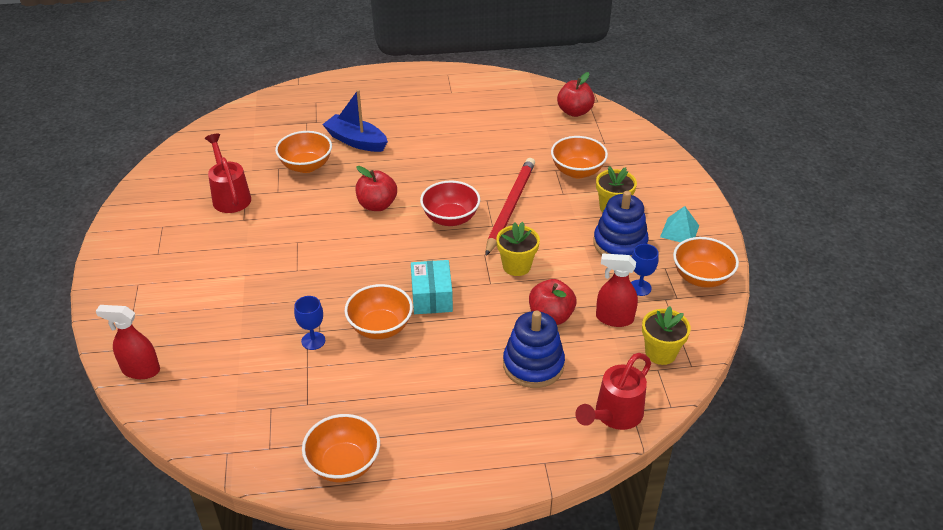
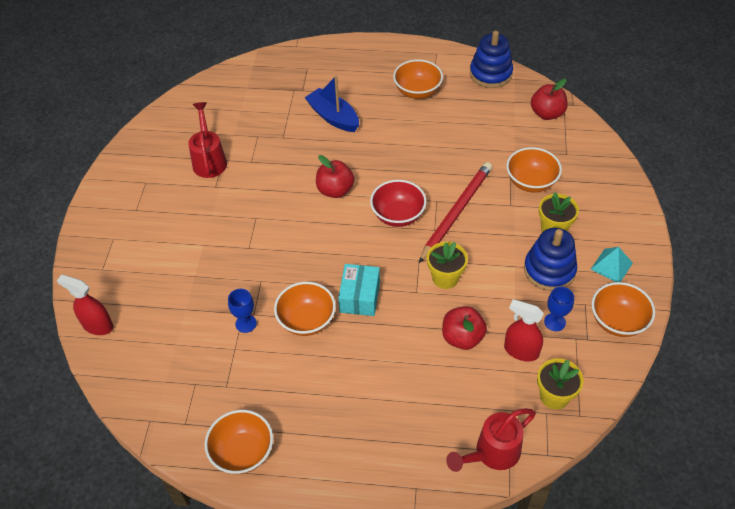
camera: 15 degrees right, 10 degrees up
orange bowl [275,131,332,173] -> orange bowl moved to [393,59,443,99]
blue stacking toy [503,310,565,388] -> blue stacking toy moved to [470,31,513,88]

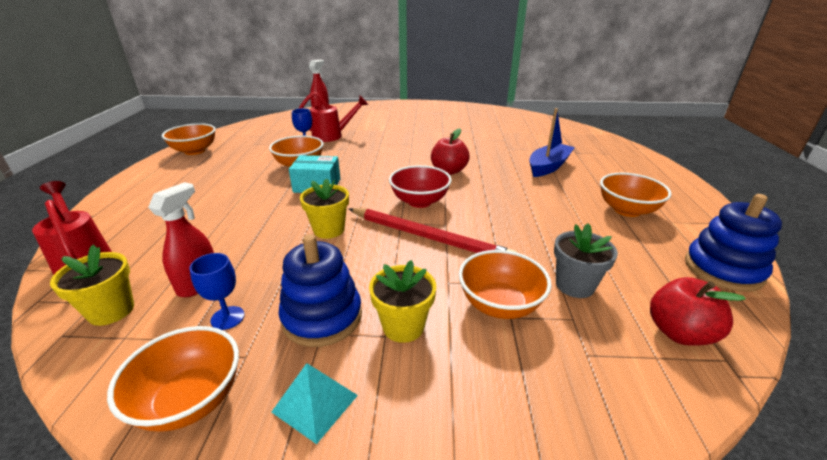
camera: 85 degrees right, 20 degrees down
red watering can [188,102,227,178] -> red watering can moved to [298,92,368,142]
red apple [442,306,487,350] -> none
none -> grey flower pot [554,223,618,298]

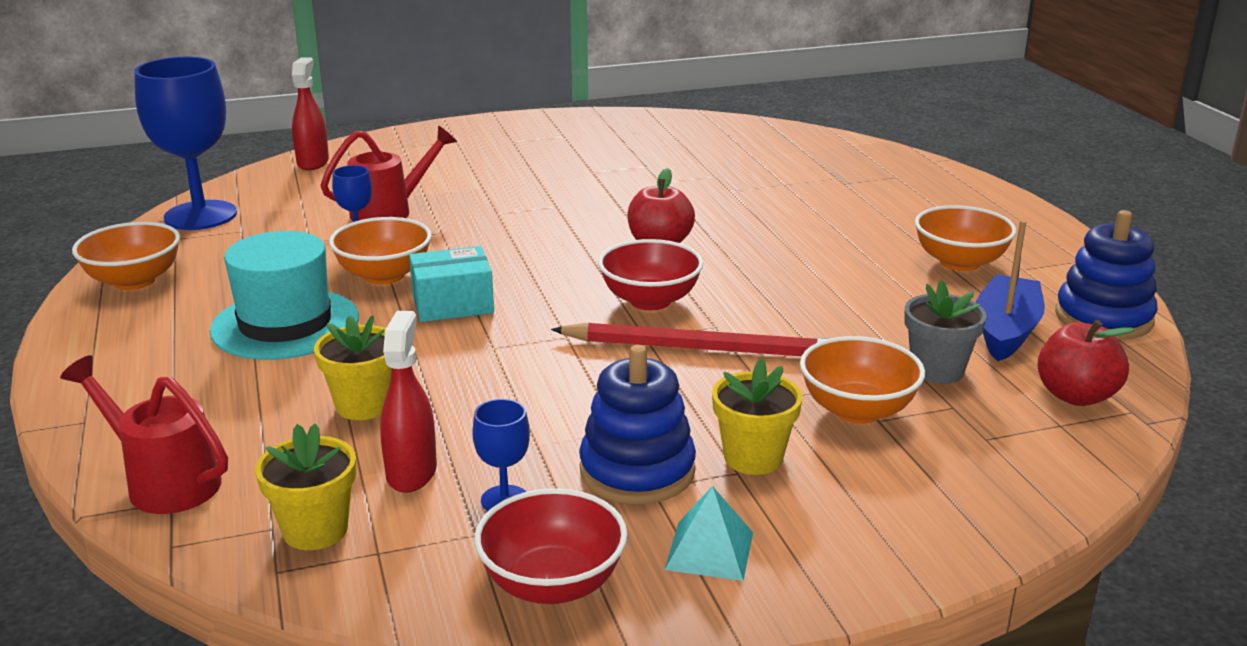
camera: 20 degrees left, 5 degrees down
orange bowl [107,326,239,432] -> red bowl [474,488,628,604]
yellow flower pot [300,178,349,239] -> yellow flower pot moved to [314,315,392,420]
blue boat [529,108,575,177] -> blue boat moved to [976,220,1045,361]
none -> blue goblet [134,57,237,230]
none -> turquoise hat [210,231,359,360]

